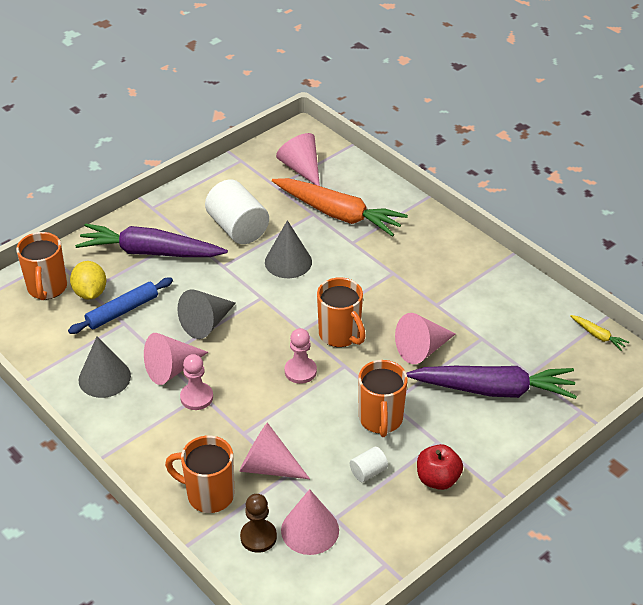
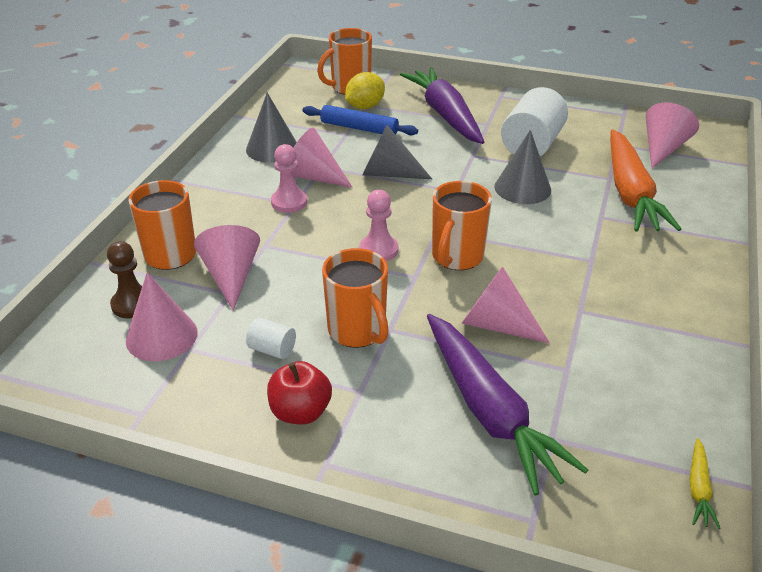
camera: 60 degrees right, 5 degrees down
orange mug [358,360,408,437] -> orange mug turned 90 degrees counterclockwise [322,248,389,348]

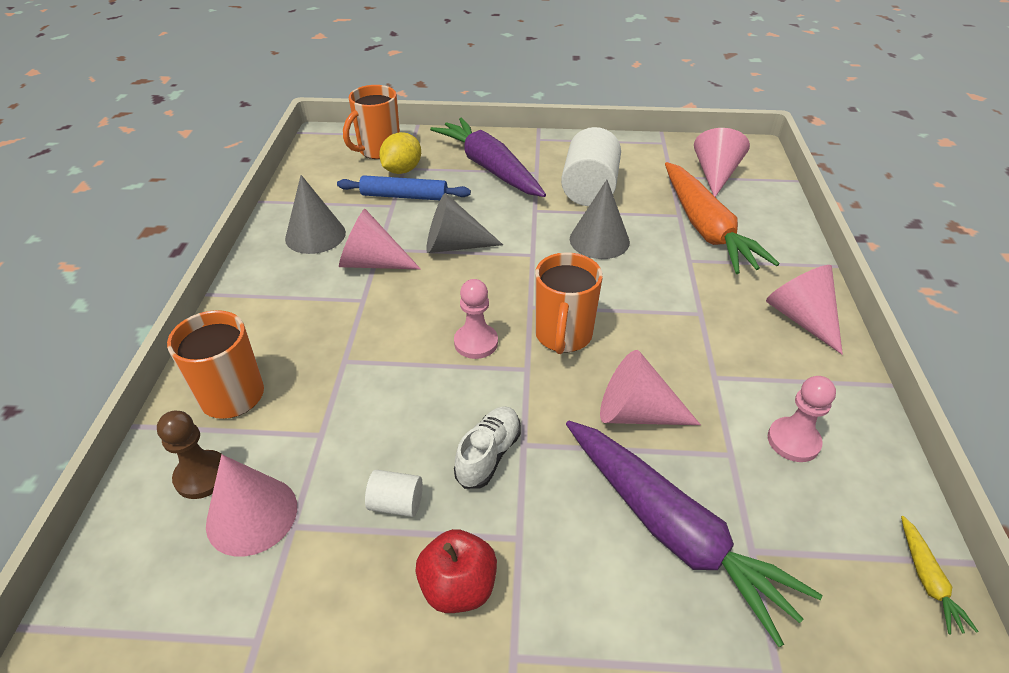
camera: 15 degrees left, 5 degrees up
pink cone [194,225,260,311] -> pink cone moved to [766,265,843,355]
pink pawn [271,144,307,213] -> pink pawn moved to [768,376,836,462]
orange mug [322,248,389,348] -> white shoe [454,407,521,489]

